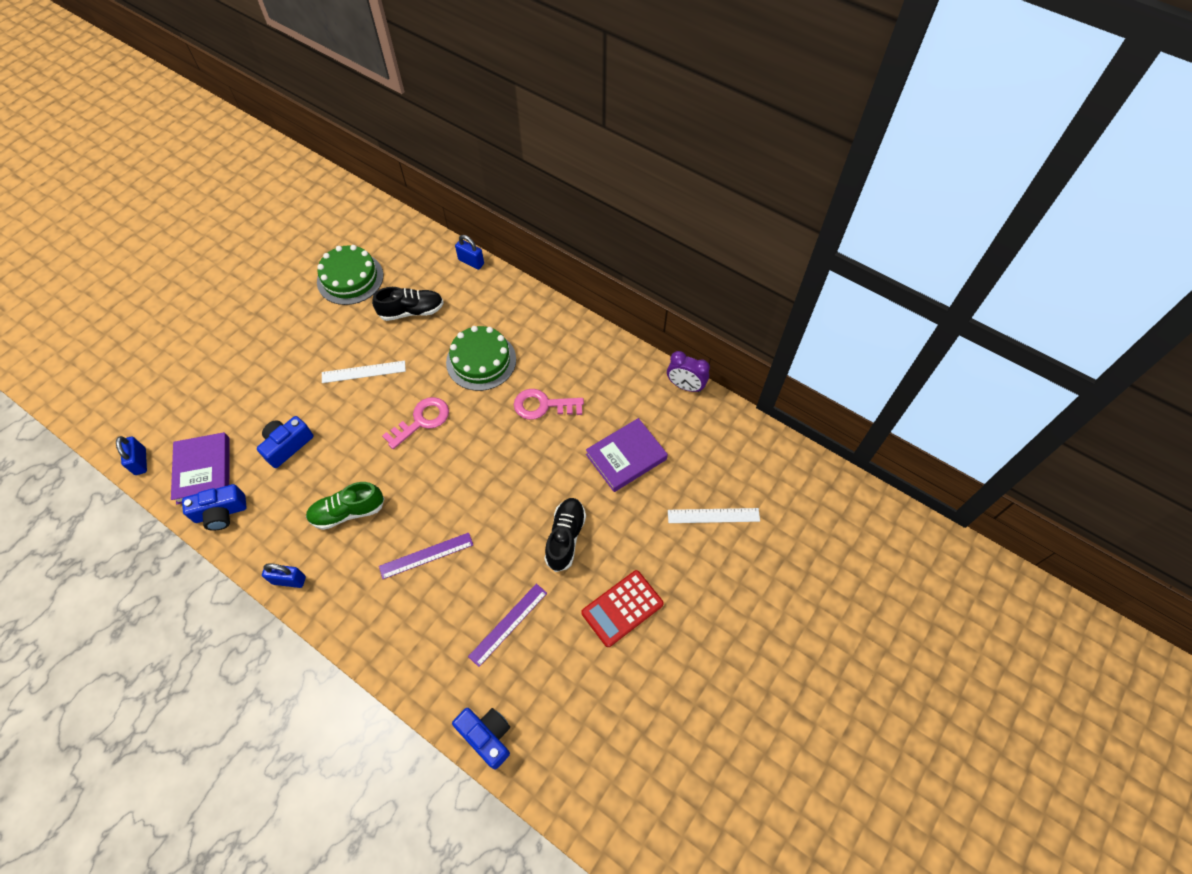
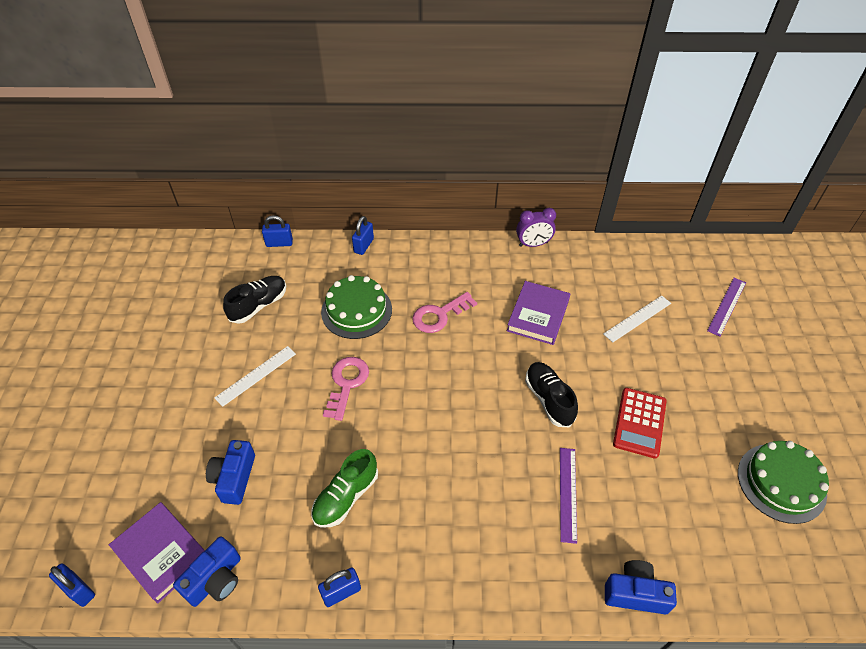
camera: 35 degrees left, 10 degrees down
green cake [317,245,383,305] -> green cake moved to [738,441,829,524]
purple ruler [379,532,473,579] -> purple ruler moved to [707,278,746,337]
none -> blue padlock [352,216,374,255]

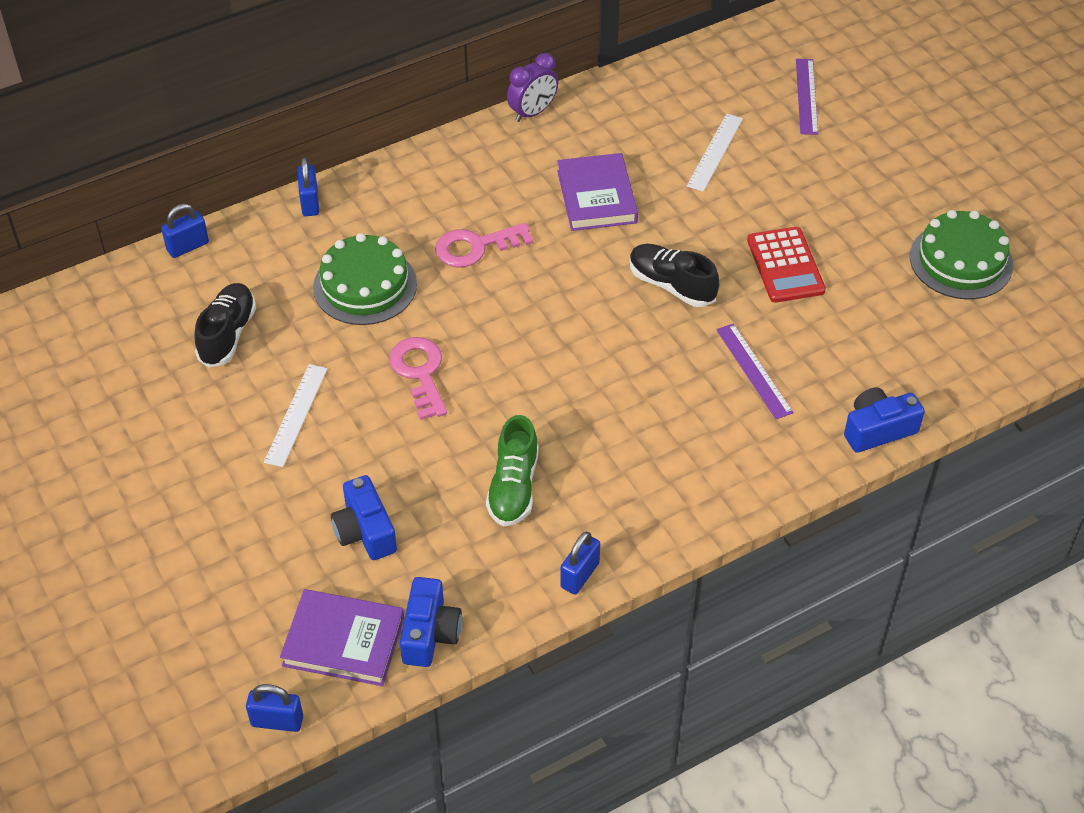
camera: 30 degrees left, 0 degrees up
pink key [412,292,477,333] -> pink key turned 45 degrees clockwise [435,223,533,267]

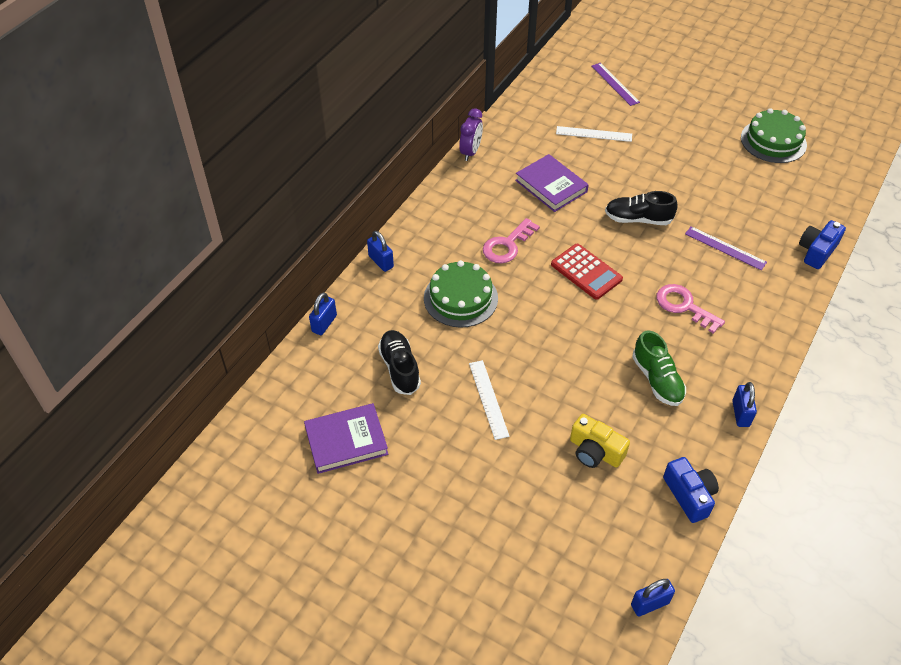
camera: 30 degrees left, 0 degrees up
purple book [280,589,404,686] -> purple book moved to [304,403,388,474]
blue camera [331,475,397,560] -> yellow camera [570,414,630,468]
pink key [389,337,447,420] -> pink key moved to [656,284,725,334]
white ruler [687,113,743,192] -> white ruler turned 75 degrees counterclockwise [556,126,632,142]
red calculator [747,227,826,303] -> red calculator moved to [551,244,623,300]

